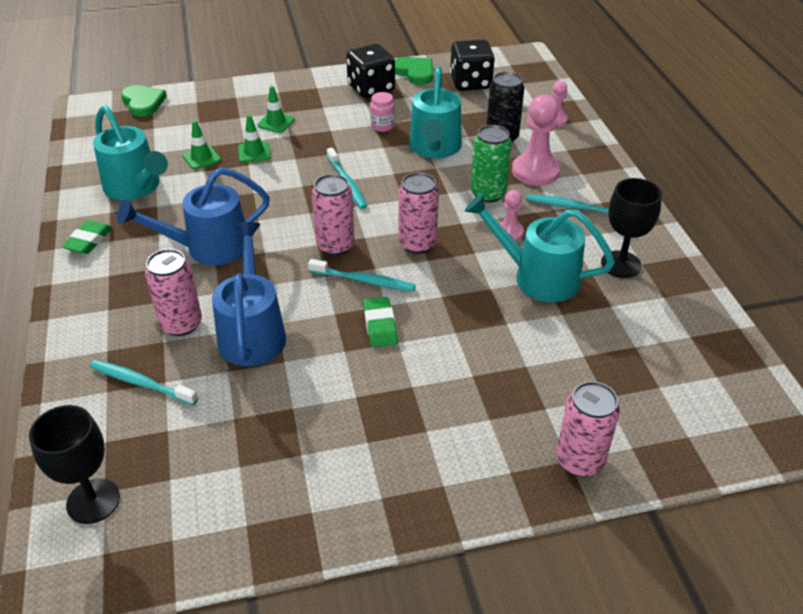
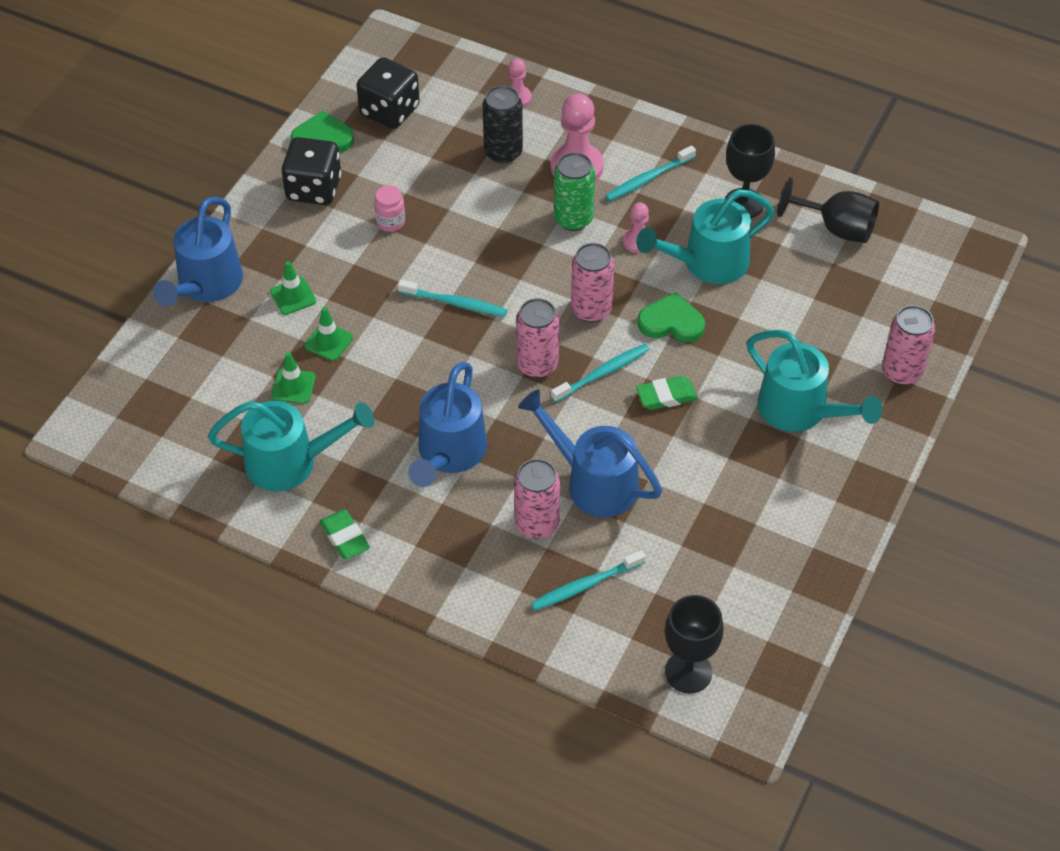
camera: 50 degrees left, 10 degrees up
green heart [121,85,167,117] -> green heart moved to [638,292,705,342]
green eraser [363,297,398,348] -> green eraser turned 45 degrees counterclockwise [636,376,698,410]
turquoise watering can [409,66,462,158] -> turquoise watering can moved to [747,330,882,432]
none -> blue watering can [153,197,243,307]
none -> black goblet [777,177,879,243]

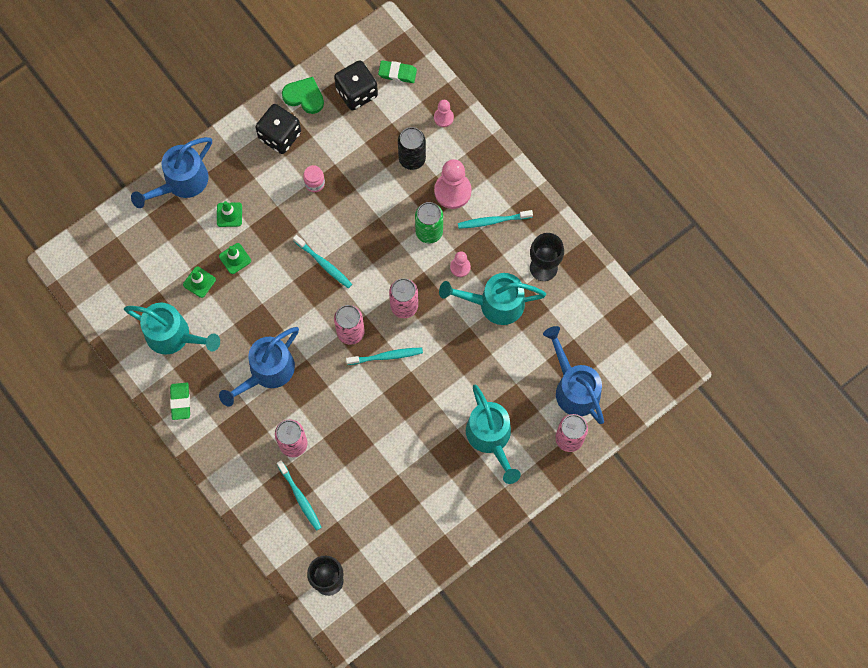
camera: 25 degrees right, 20 degrees up
blue watering can [518,389,662,517] -> blue watering can moved to [543,326,604,424]
turquoise toothbrush [531,550,646,611] -> turquoise toothbrush turned 120 degrees counterclockwise [277,460,322,531]
green eraser [636,376,698,410] -> green eraser moved to [378,60,417,83]
green heart [638,292,705,342] -> none
black goblet [777,177,879,243] -> none

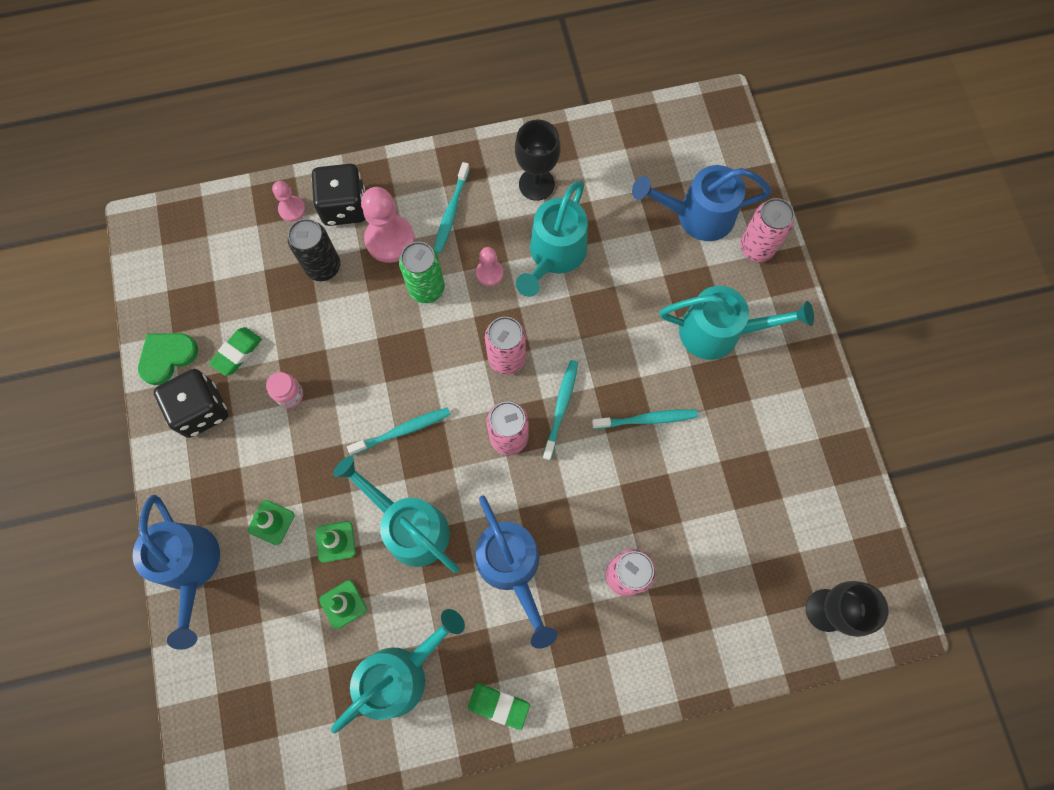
camera: 65 degrees left, 0 degrees up
turquoise toothbrush [277,460,322,531] -> turquoise toothbrush moved to [592,409,698,429]
black dice [334,60,378,110] -> black dice moved to [311,164,366,226]
green eraser [378,60,417,83] -> green eraser moved to [209,327,262,376]
none -> turquoise watering can [333,456,459,573]

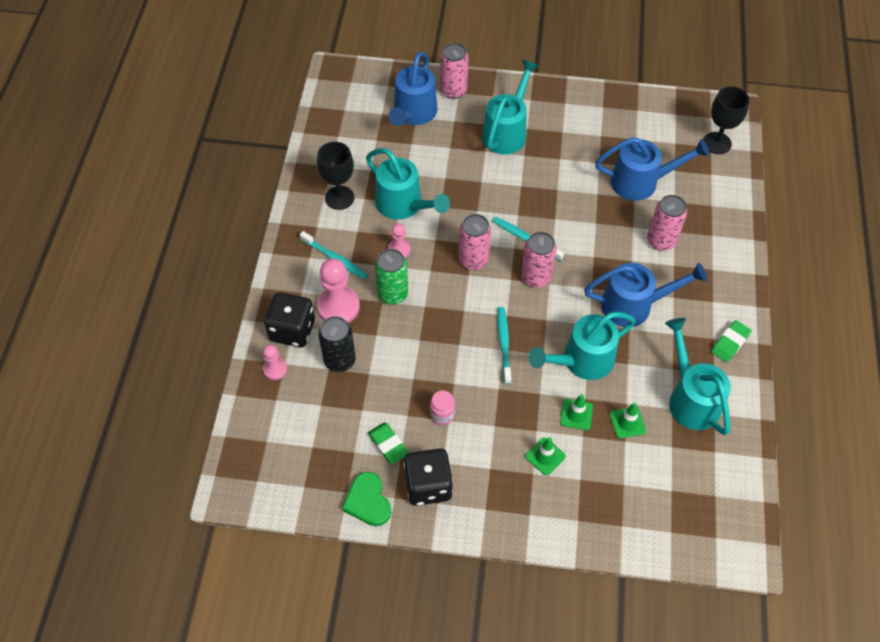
camera: 70 degrees left, 15 degrees down
blue watering can [133,494,220,650] -> blue watering can moved to [595,137,710,201]
turquoise toothbrush [592,409,698,429] -> none

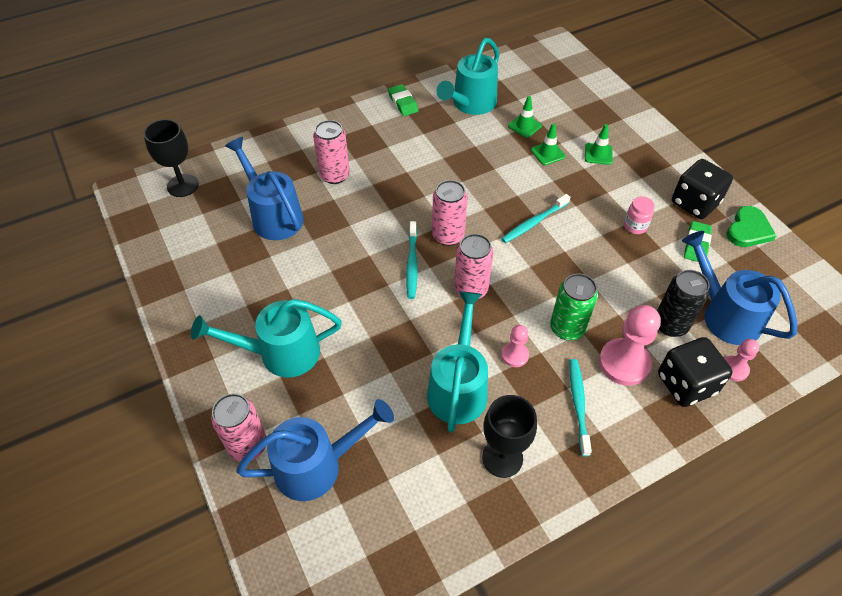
camera: 125 degrees left, 5 degrees down
turquoise watering can [529,312,636,380] -> none
blue watering can [584,263,707,327] -> blue watering can moved to [682,231,797,345]
green eraser [711,320,752,363] -> green eraser turned 60 degrees clockwise [388,84,418,116]

